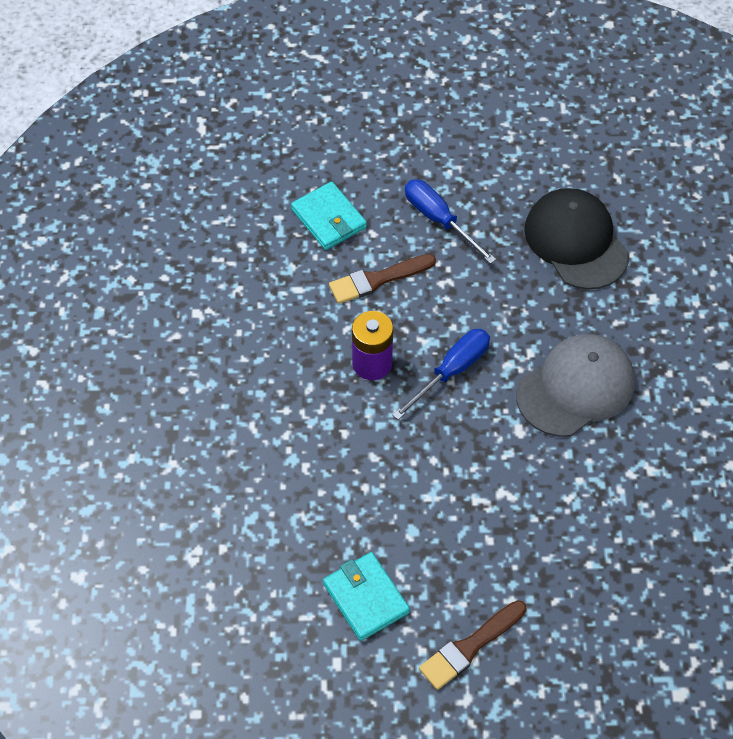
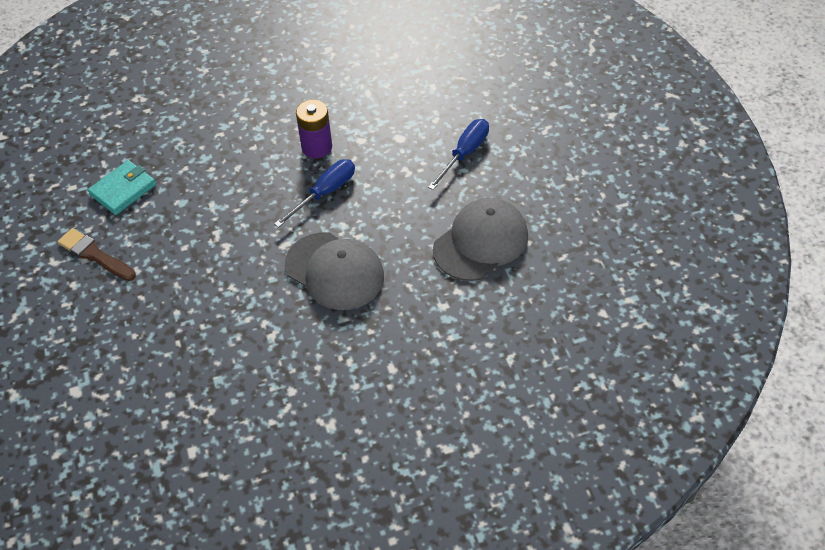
camera: 75 degrees right, 5 degrees down
turquoise wallet [291,181,367,250] -> none
brown brush [329,254,436,304] -> none
blue screwdriver [393,329,490,420] -> blue screwdriver turned 75 degrees counterclockwise [274,159,355,227]
black cap [524,188,629,290] -> grey cap [433,198,528,281]

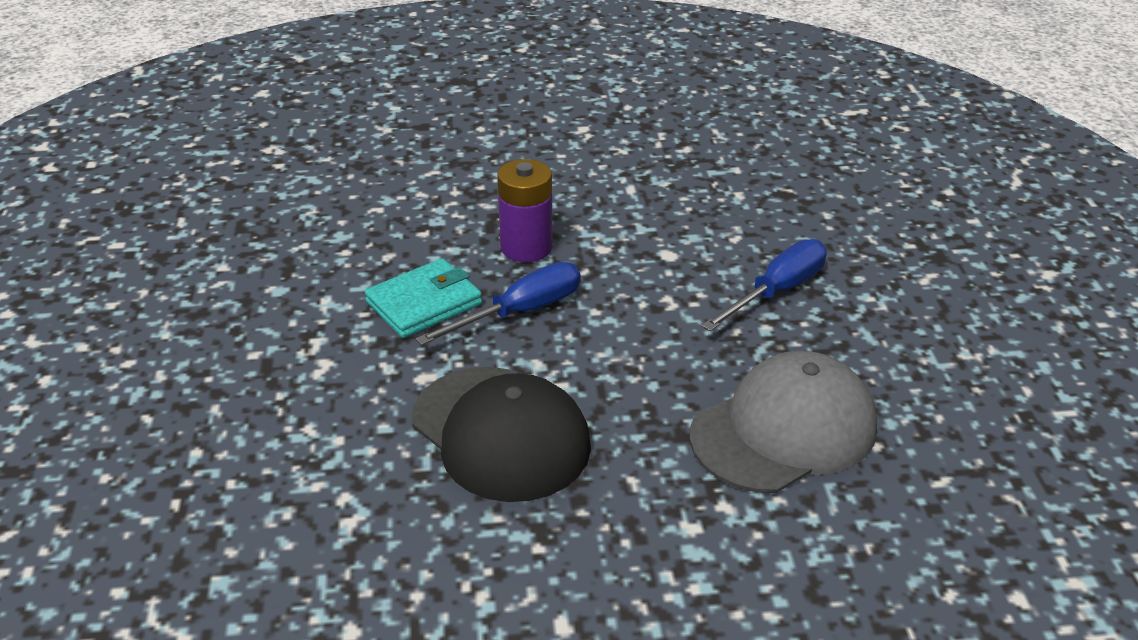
camera: 10 degrees right, 15 degrees down
brown brush [57,228,136,281] -> none
turquoise wallet [88,160,156,215] -> turquoise wallet moved to [364,258,482,338]
grey cap [285,232,384,310] -> black cap [412,367,591,502]

